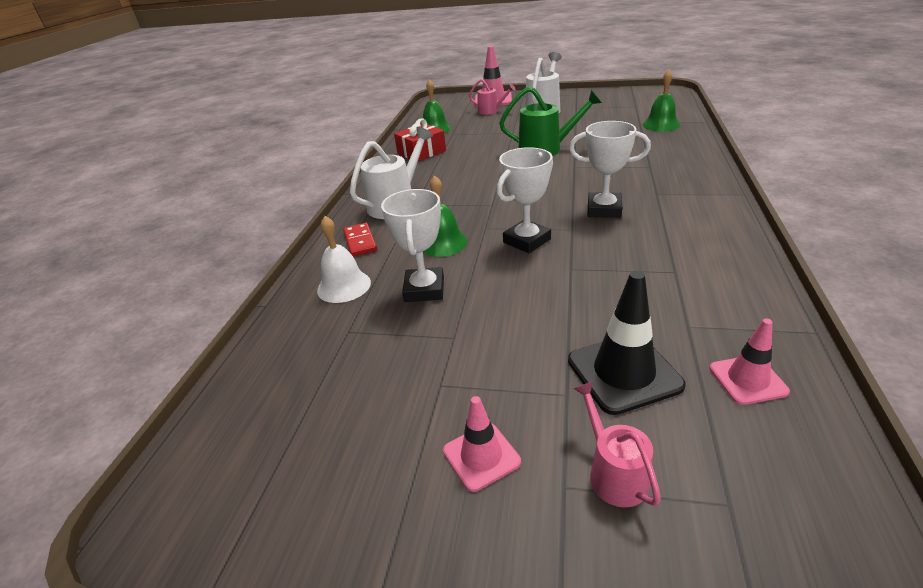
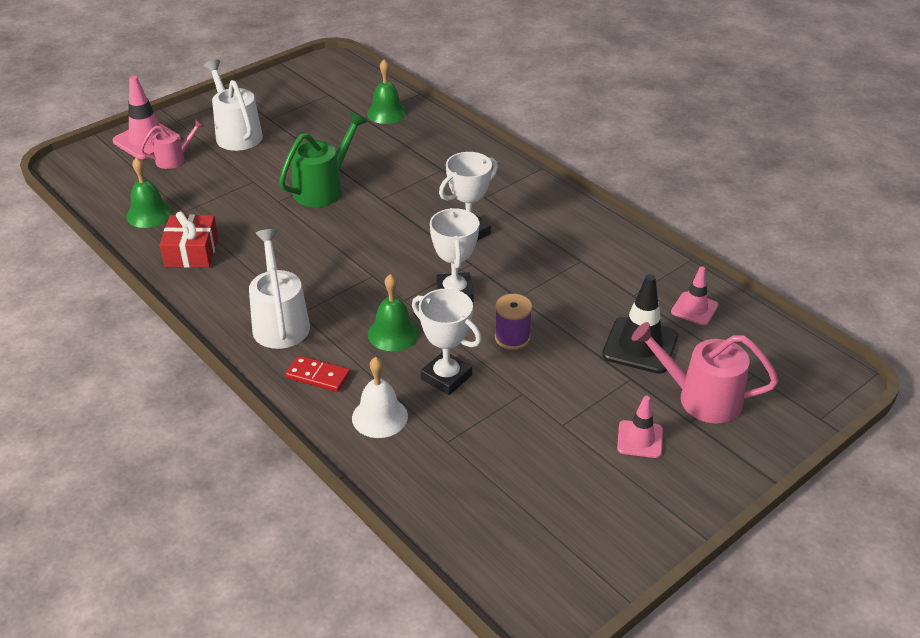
camera: 55 degrees left, 5 degrees up
pink watering can [573,381,661,507] -> pink watering can [631,322,778,423], size x1.67
none -> purple spool [495,294,532,350]

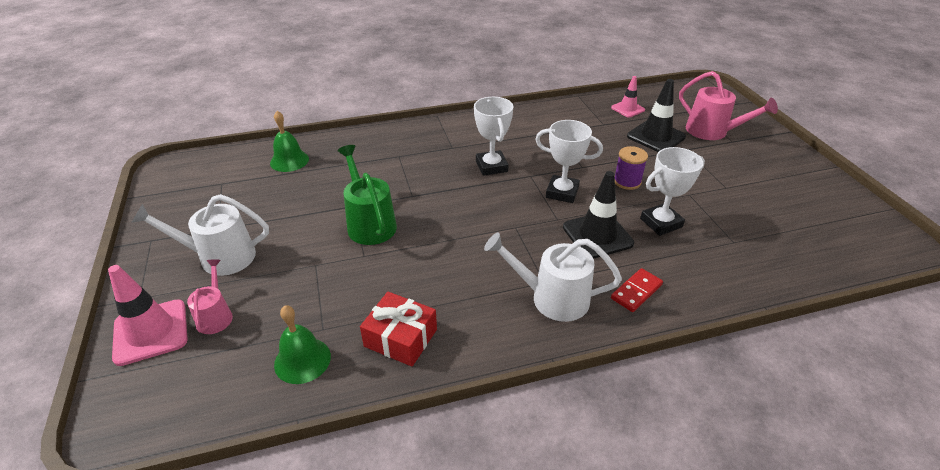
camera: 65 degrees left, 0 degrees up
white bell [352,357,408,438] -> none
green bell [368,274,419,351] -> black traffic cone [563,171,634,259]
pink traffic cone [617,396,663,458] -> none
pink watering can [631,322,778,423] -> pink watering can turned 90 degrees counterclockwise [679,71,778,140]

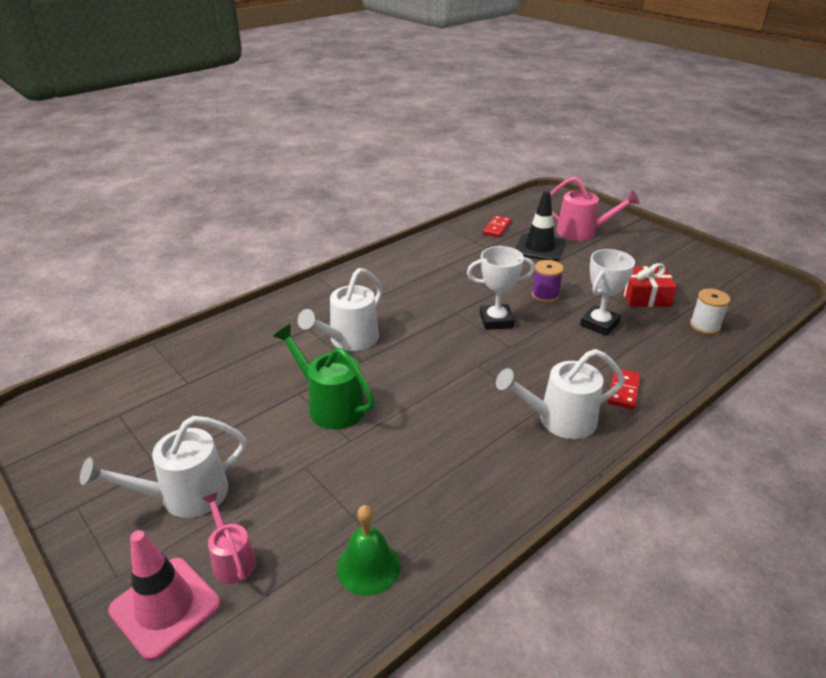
camera: 25 degrees left, 5 degrees down
green bell [270,111,309,172] -> none
red gift [360,292,437,367] -> red gift moved to [622,263,677,307]
white trophy [474,97,513,176] -> none
black traffic cone [563,171,634,259] -> none
pink traffic cone [611,76,645,118] -> red domino [483,215,511,237]
none -> white watering can [298,268,382,351]
none -> white spool [690,288,731,334]

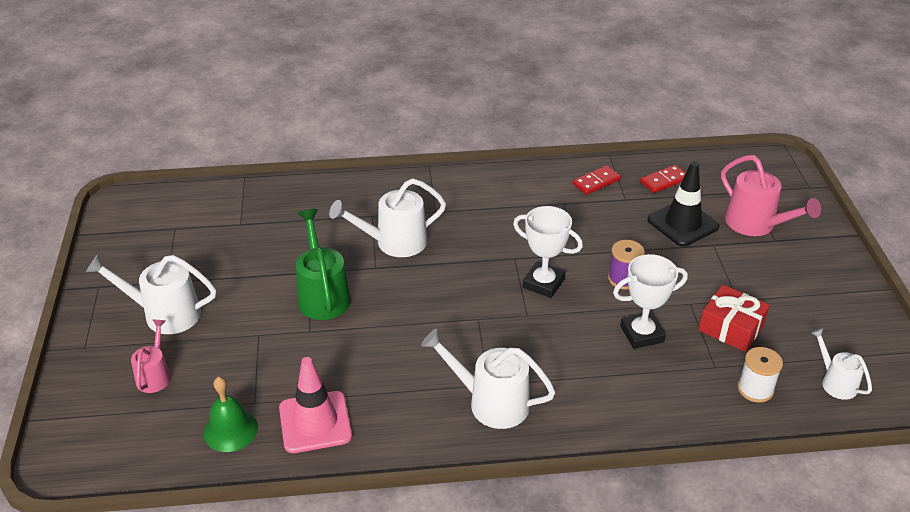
camera: 35 degrees right, 5 degrees up
pink traffic cone [108,530,220,661] -> pink traffic cone moved to [279,357,352,453]
red domino [608,369,641,409] -> red domino moved to [573,165,621,195]
none -> white watering can [811,328,872,400]

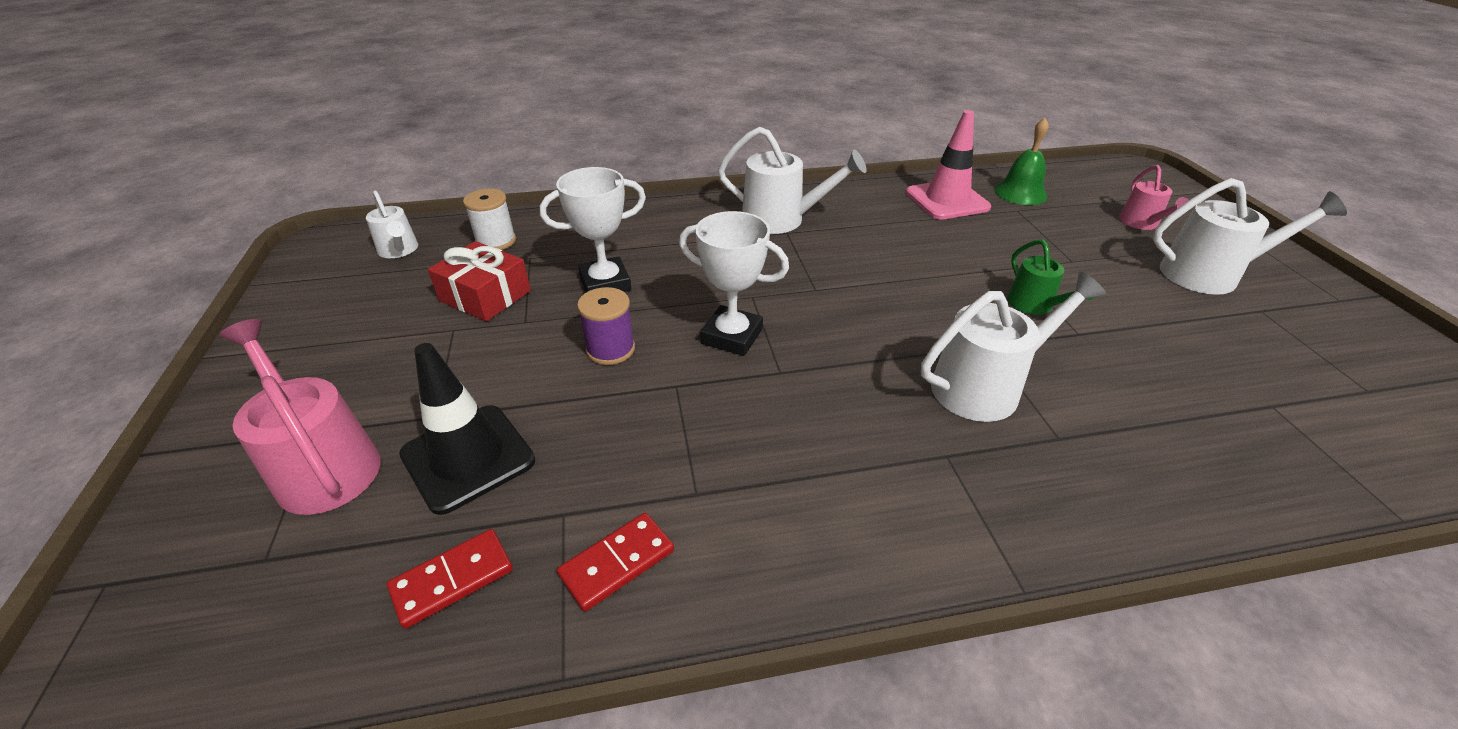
camera: 175 degrees right, 0 degrees up
green watering can [296,209,351,320] -> green watering can [1007,239,1095,315], size x0.60

